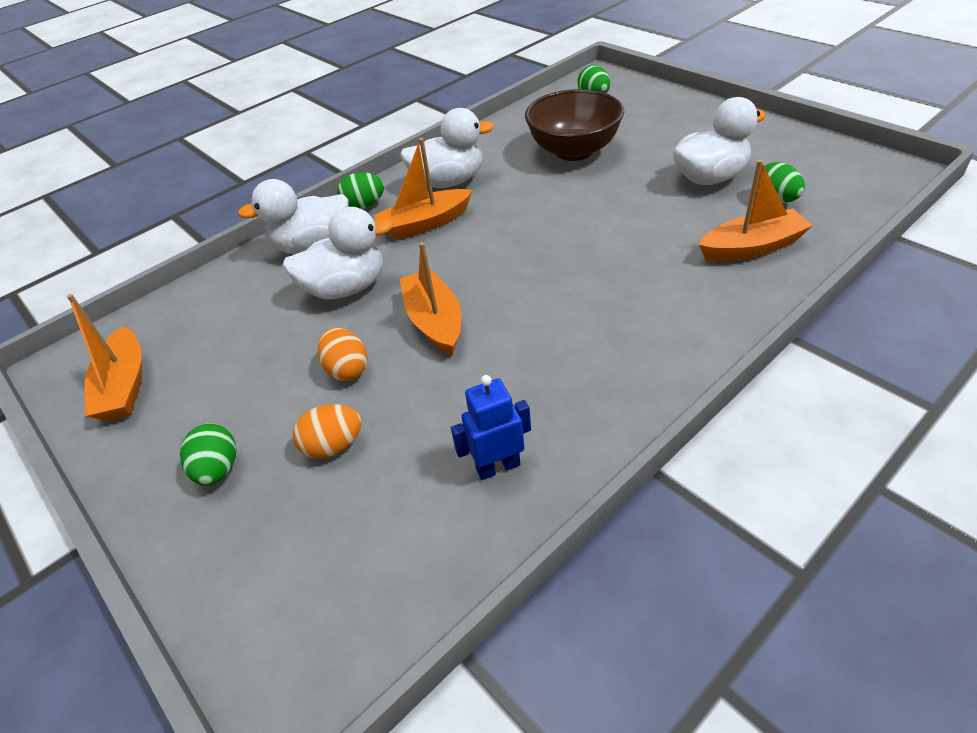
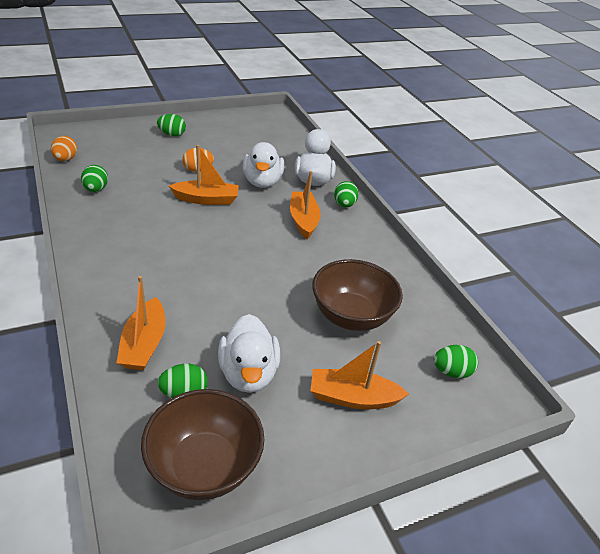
camera: 100 degrees right, 5 degrees down
orange boat [67,294,142,421] -> orange boat moved to [310,341,409,409]
orange egg [293,404,362,459] -> orange egg moved to [51,136,77,161]
white duck [400,108,494,188] -> none
blue robot [451,375,531,480] -> green egg [81,165,108,192]
none -> brown bowl [141,389,265,500]

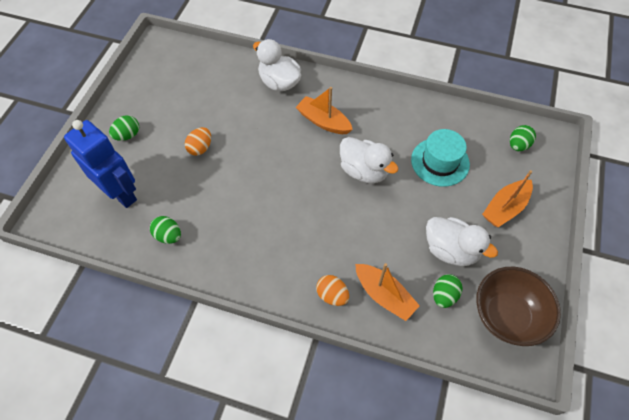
camera: 45 degrees left, 20 degrees up
orange egg [51,136,77,161] -> orange egg moved to [316,275,349,306]
orange boat [169,145,239,205] -> none
white duck [243,142,284,188] -> white duck moved to [340,137,398,183]
brown bowl [312,259,403,331] -> turquoise hat [411,129,470,187]
green egg [334,181,359,207] -> none
none -> blue robot [64,120,137,208]

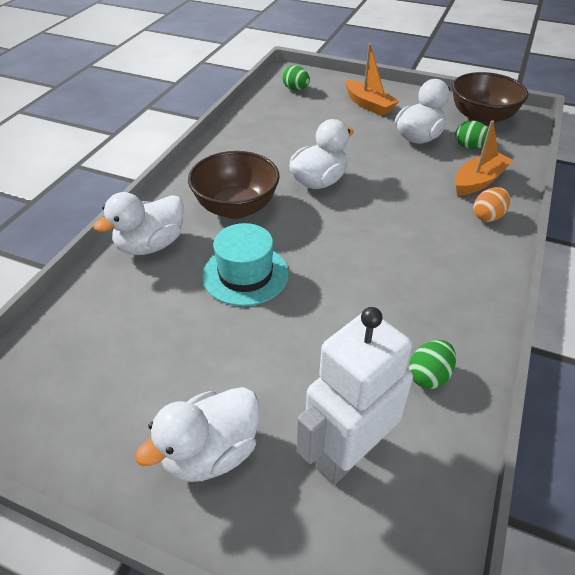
camera: 85 degrees left, 15 degrees down
blue robot [64,120,137,208] -> white robot [297,307,413,485]
green egg [109,116,139,141] -> white duck [135,387,260,482]
orange egg [185,127,211,156] -> none
orange boat [296,87,353,134] -> brown bowl [188,151,280,219]
turquoise hat [411,129,470,187] -> turquoise hat moved to [202,223,289,306]

